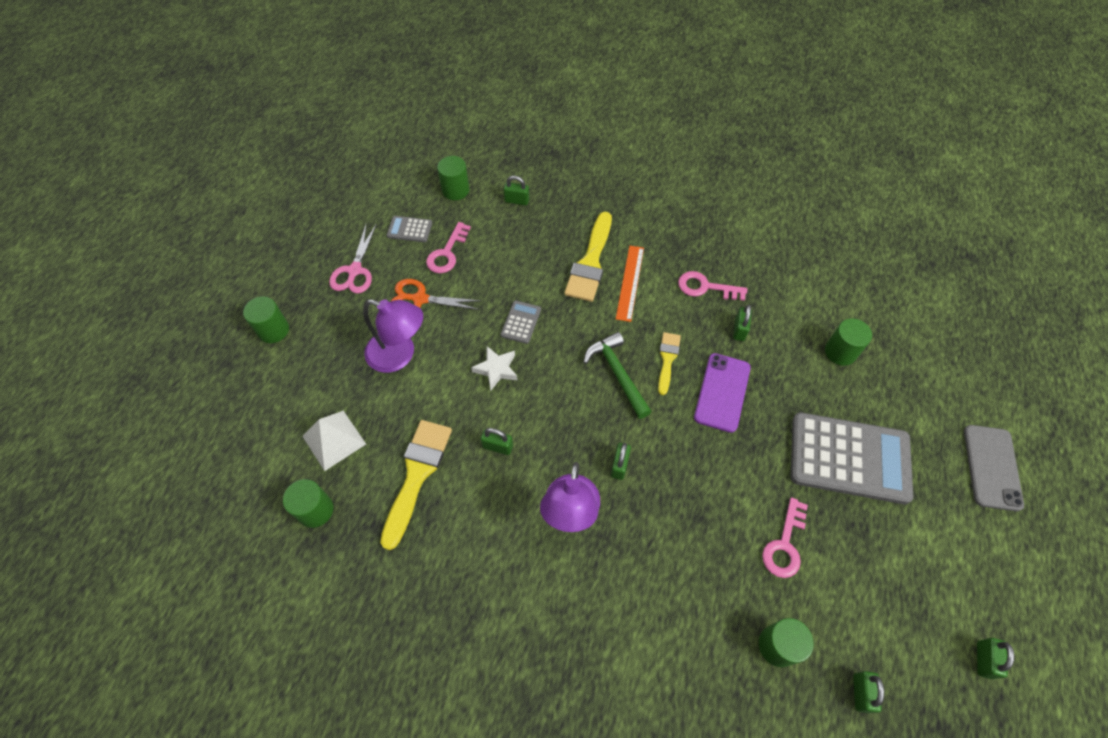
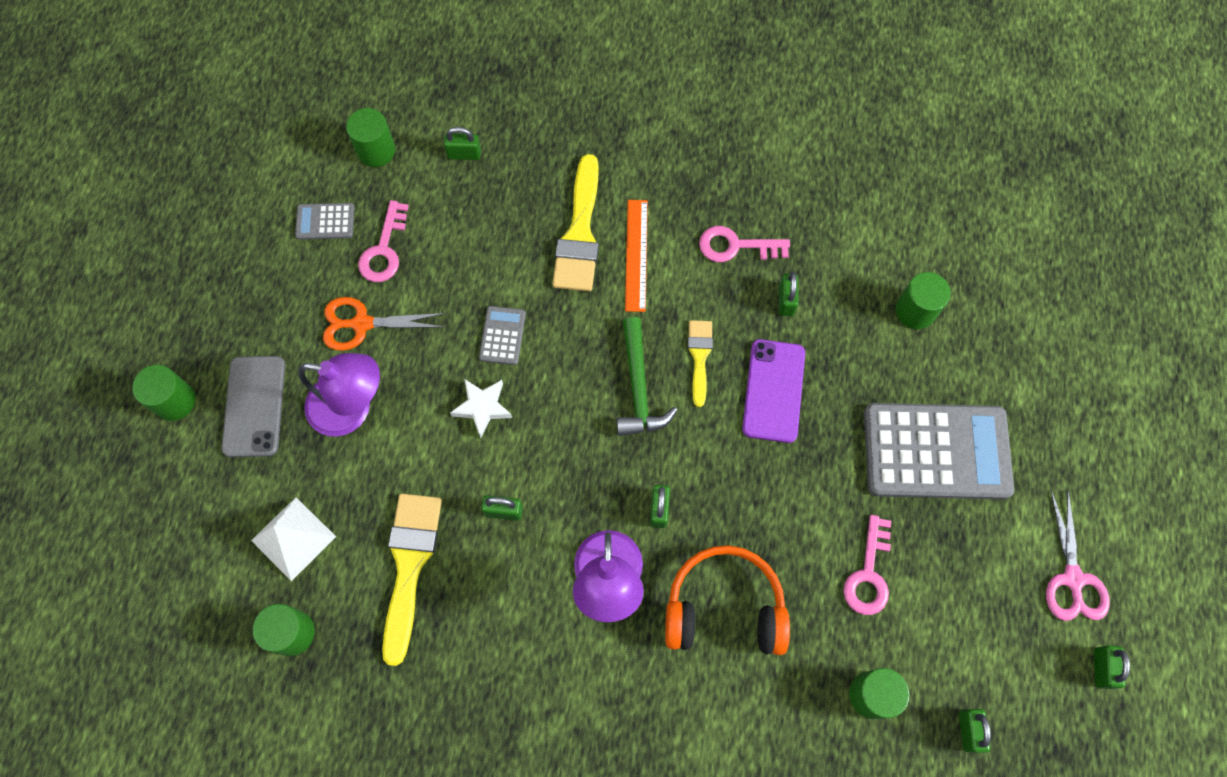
camera: 10 degrees left, 10 degrees up
pink scissors [329,223,377,294] -> pink scissors moved to [1046,489,1110,621]
green hammer [584,332,652,419] -> green hammer turned 150 degrees counterclockwise [616,317,677,436]
grey phone [964,425,1024,511] -> grey phone moved to [221,356,285,457]
none -> orange headphones [665,545,790,655]

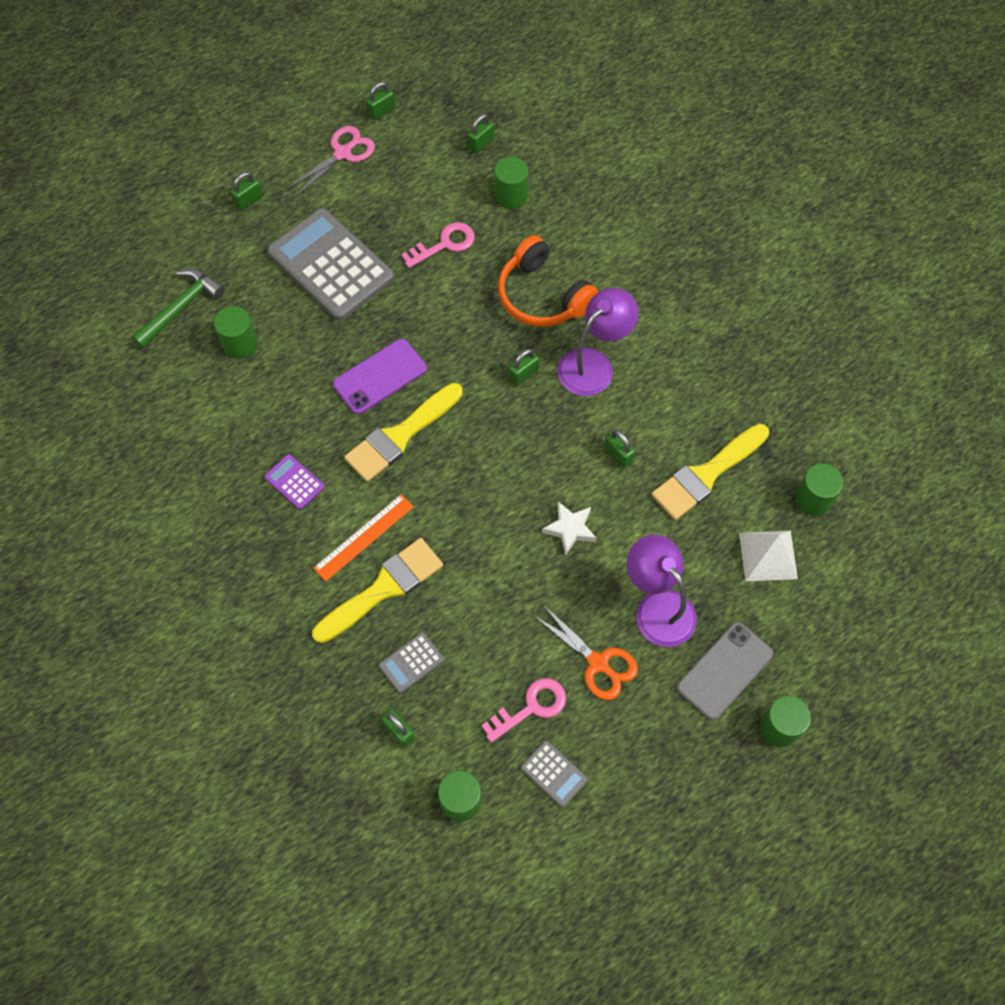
camera: 135 degrees left, 5 degrees down
grey calculator [479,306,526,365] -> grey calculator moved to [379,632,444,693]
green hammer [616,317,677,436] -> green hammer moved to [132,269,225,348]
yellow brush [688,320,713,407] -> yellow brush [344,383,463,482], size x1.74
pink key [699,226,790,262] -> purple calculator [264,454,325,510]
green padlock [779,272,799,316] -> green padlock moved to [230,172,263,211]

